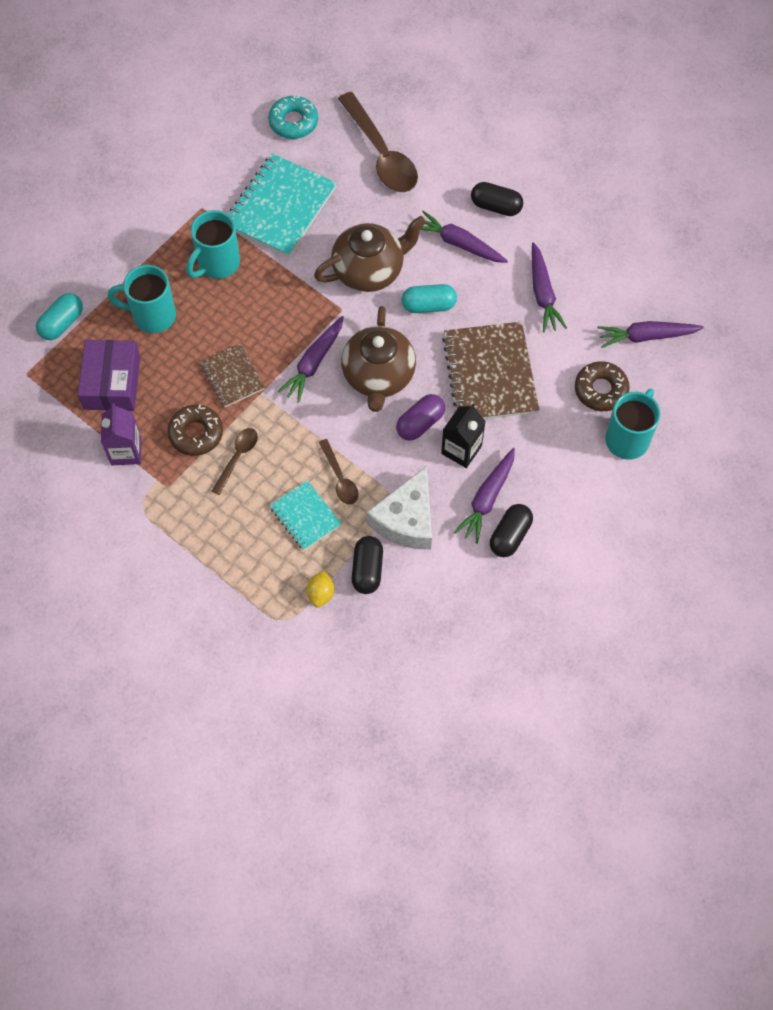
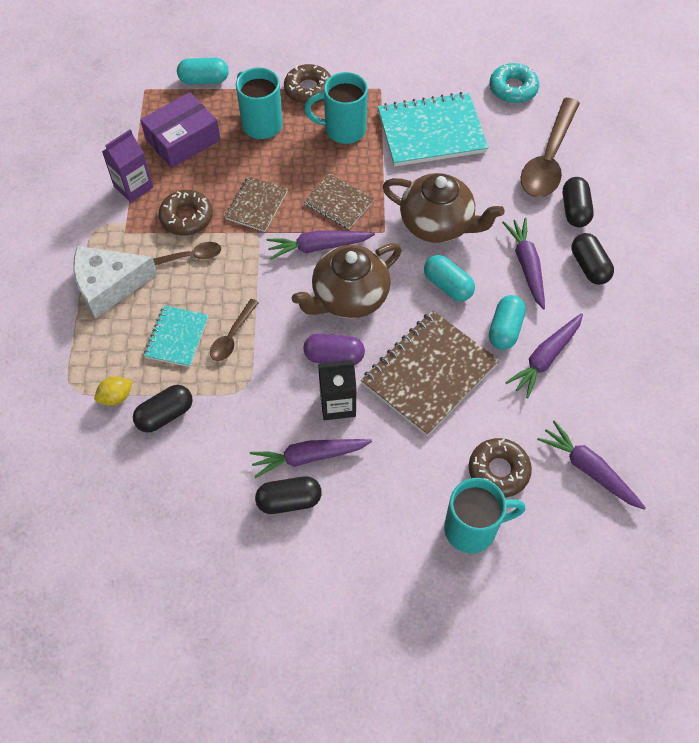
camera: 50 degrees right, 5 degrees down
white cheese [367,466,432,550] -> white cheese moved to [73,246,158,319]
none -> brown donut [284,64,331,104]
none -> brown notebook [304,174,374,229]
none -> turquoise capsule [489,295,526,350]
none -> black capsule [563,177,594,227]

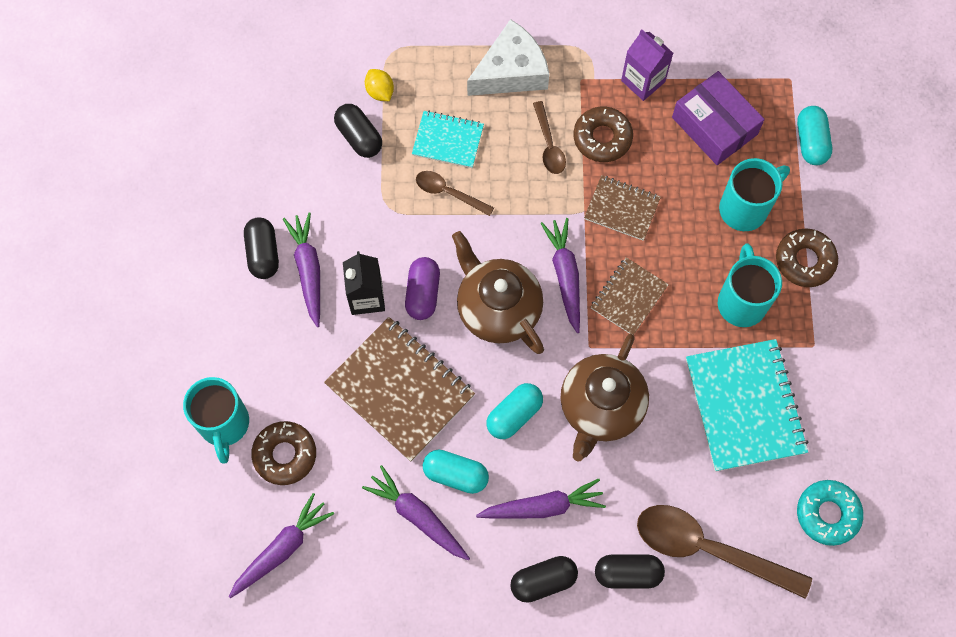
camera: 90 degrees right, 10 degrees up
white cheese [73,246,158,319] -> white cheese turned 75 degrees clockwise [467,19,549,96]

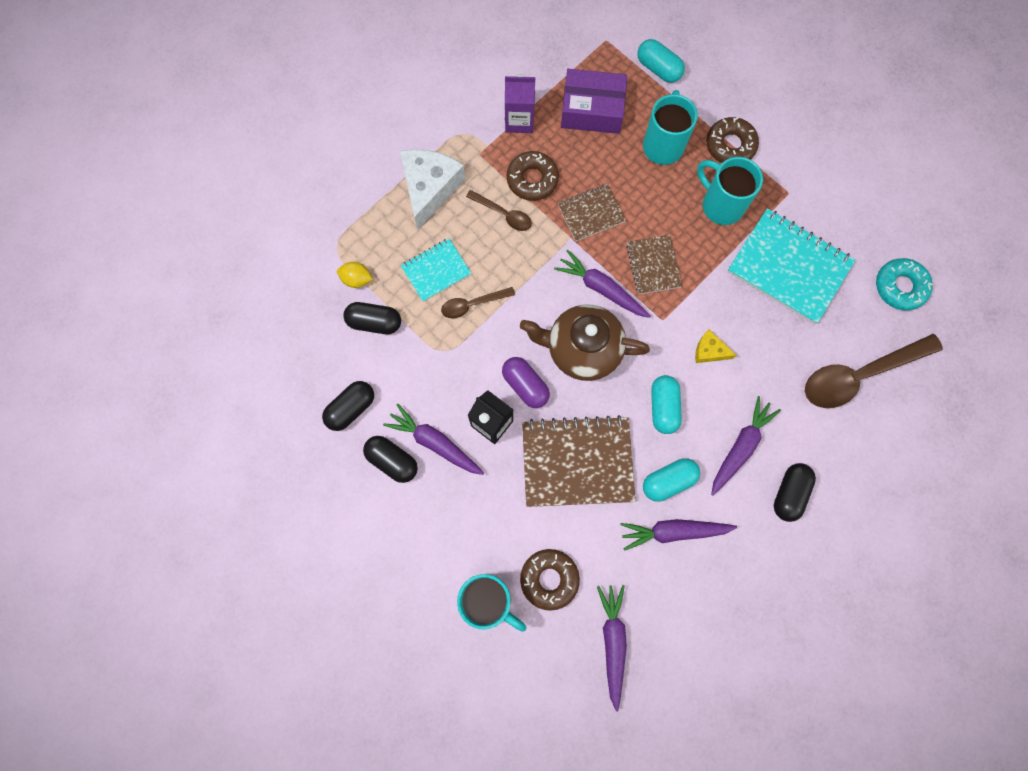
camera: 45 degrees left, 5 degrees up
brown teapot [560,334,649,461] -> yellow cheese [695,329,736,363]
black capsule [595,554,665,589] -> black capsule moved to [322,381,374,431]

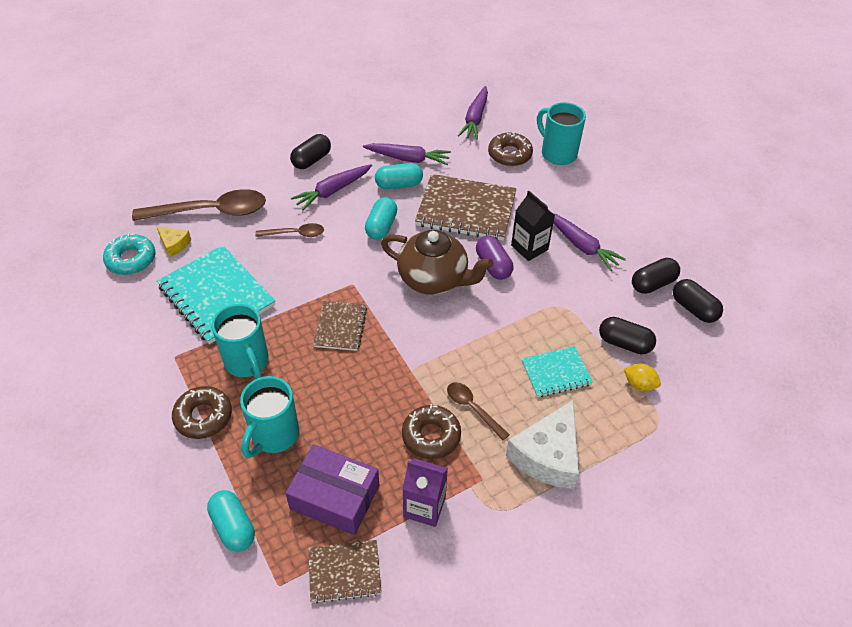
camera: 165 degrees left, 25 degrees down
black capsule [363,436,418,483] -> black capsule moved to [673,279,723,323]
brown spoon [441,287,515,318] -> brown spoon moved to [255,223,324,237]
purple carrot [554,250,651,318] -> none
brown notebook [558,184,626,242] -> brown notebook moved to [308,540,382,603]
yellow cheese [695,329,736,363] -> yellow cheese moved to [157,227,191,257]

